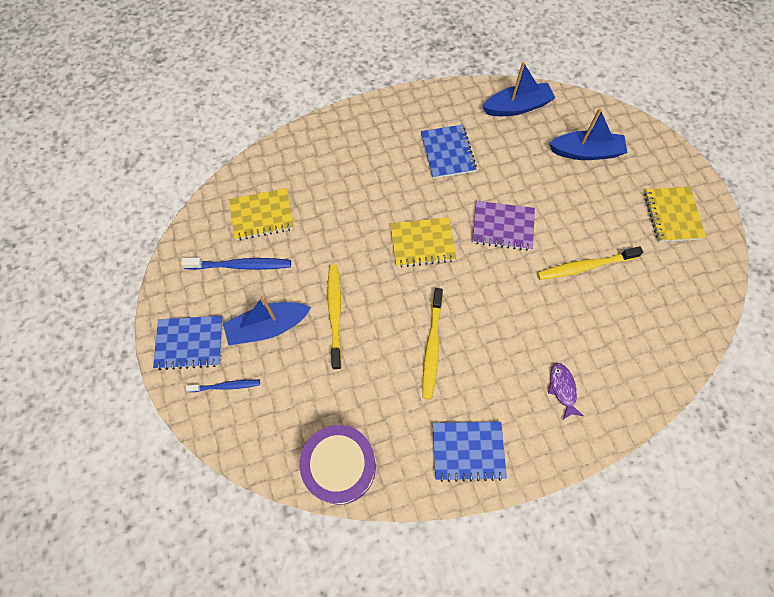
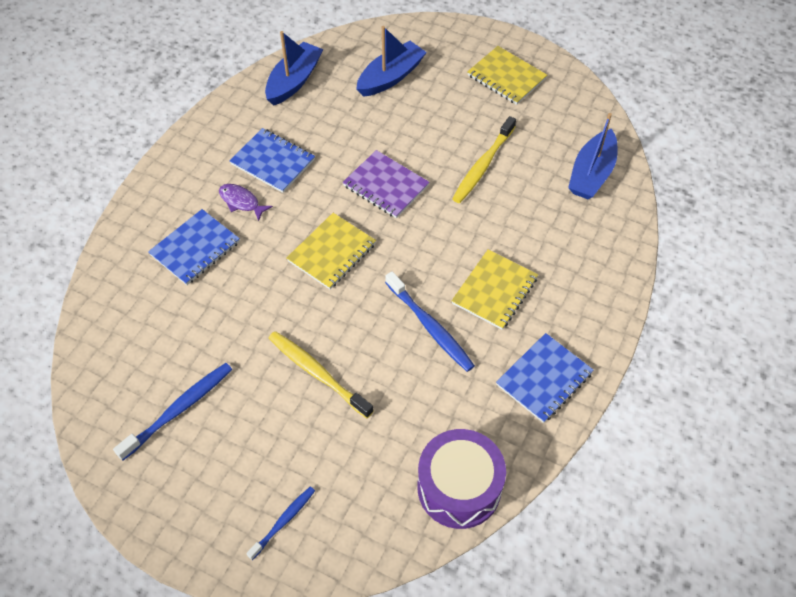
camera: 45 degrees left, 10 degrees down
blue notebook [153,316,223,370] -> blue notebook moved to [148,209,240,285]
blue boat [223,296,311,346] -> blue boat moved to [568,113,618,199]
yellow notebook [229,188,294,240] -> yellow notebook moved to [452,249,538,330]
yellow toothbrush [423,288,443,399] -> blue toothbrush [385,271,475,372]
purple notebook [472,201,535,251] -> purple notebook turned 75 degrees clockwise [343,150,430,218]
purple fish [548,363,584,420] -> purple fish moved to [219,184,273,221]

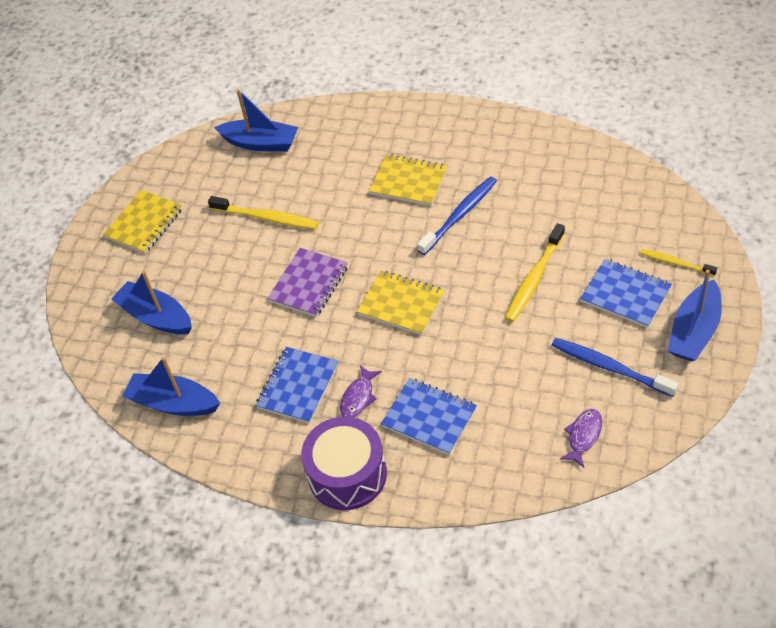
camera: 95 degrees left, 5 degrees down
blue toothbrush [246,487,315,560] -> yellow toothbrush [640,249,717,276]
purple drum [418,429,506,529] -> purple drum moved to [301,417,387,510]
blue notebook [496,333,593,423] -> blue notebook moved to [580,259,672,328]
none -> purple fish [560,409,602,467]
none -> blue boat [668,270,722,361]

